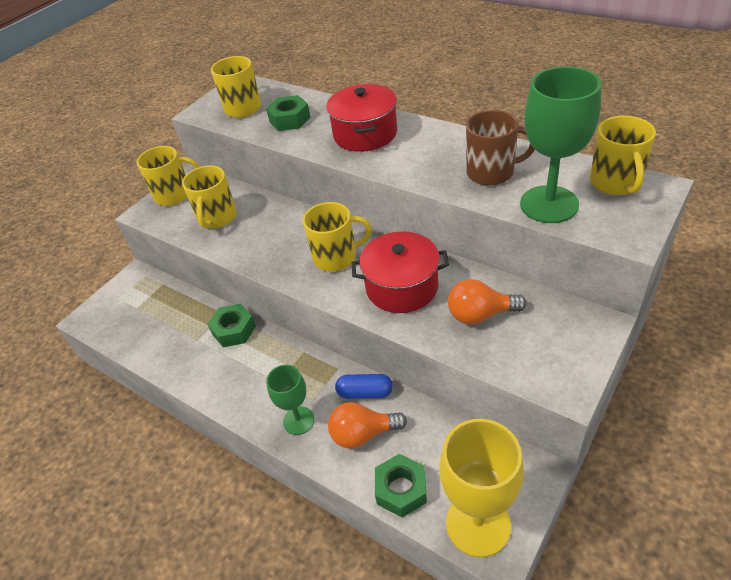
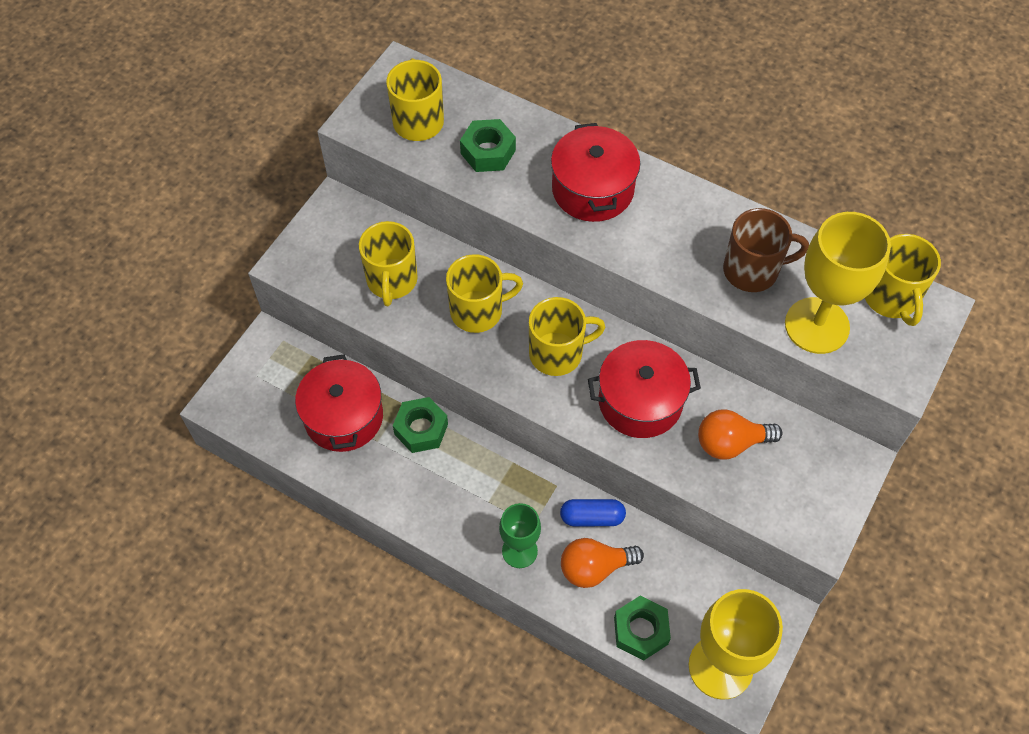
camera: 10 degrees left, 15 degrees up
yellow mug [136,146,200,206] -> yellow mug moved to [446,254,523,333]
green goblet [520,66,601,223] -> yellow goblet [785,212,891,354]
none -> red pot [295,354,383,452]

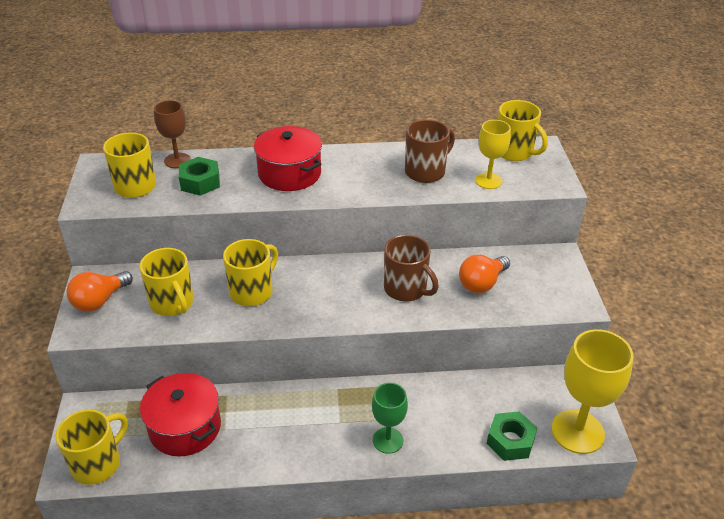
camera: 35 degrees left, 20 degrees down
green nut [393,397,448,453] -> none
yellow mug [529,297,605,376] -> yellow mug moved to [56,409,128,485]
blue capsule [560,499,626,526] -> none
orange light bulb [561,538,644,588] -> orange light bulb moved to [66,271,133,312]
red pot [588,340,701,438] -> brown mug [384,235,439,301]
yellow goblet [785,212,891,354] -> yellow goblet [475,120,511,189], size x0.58
none -> brown goblet [154,100,191,168]

